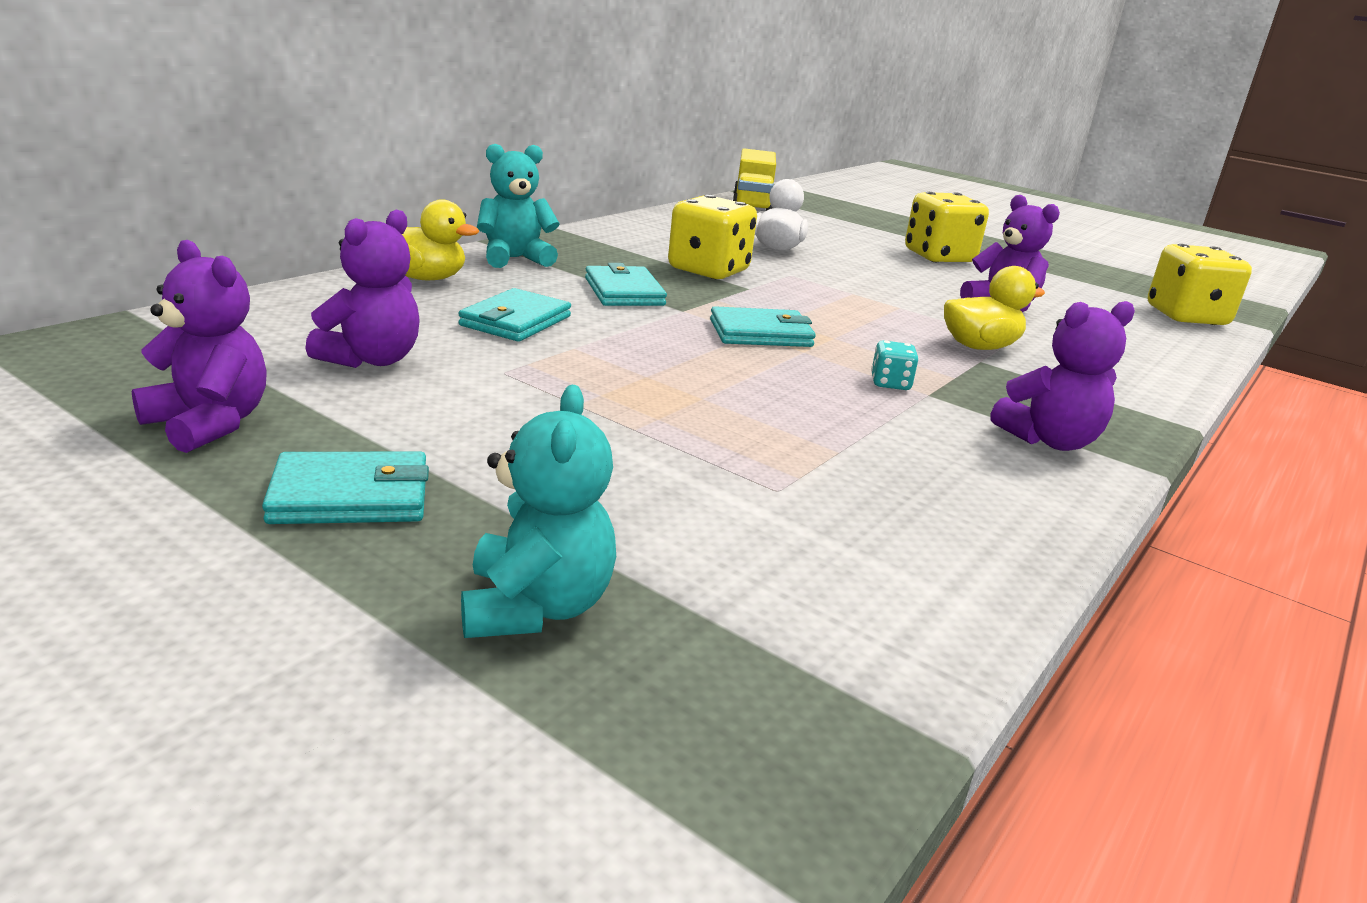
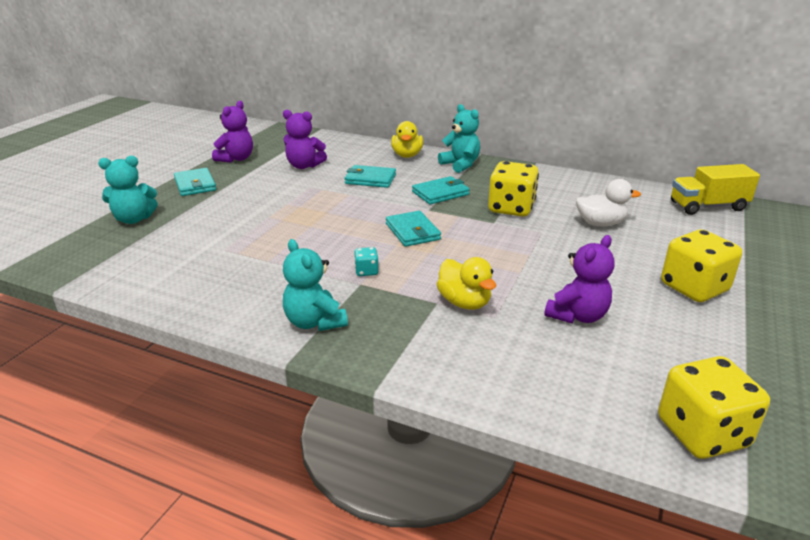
camera: 80 degrees right, 5 degrees up
purple teddy bear [990,301,1135,451] -> turquoise teddy bear [283,239,348,331]

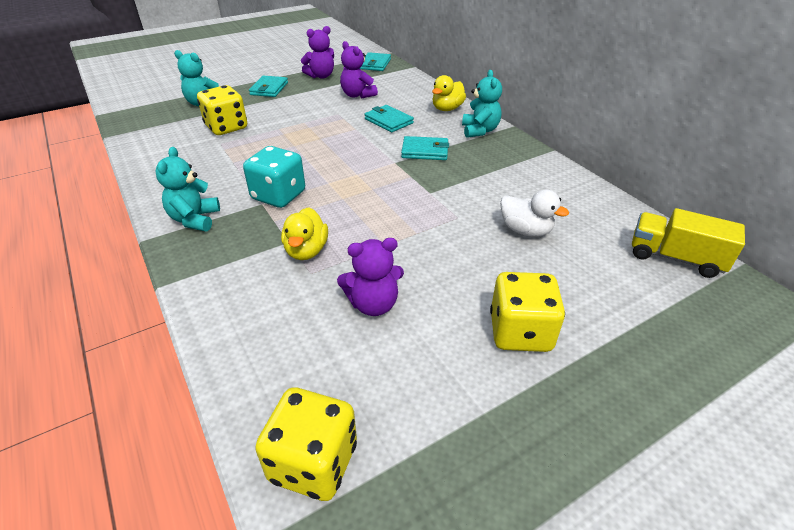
camera: 35 degrees right, 10 degrees up
turquoise dice [354,247,379,276] -> turquoise dice [243,146,305,208], size x2.23
turquoise wallet [386,211,441,247] -> turquoise wallet moved to [360,52,391,71]
yellow dice [488,161,539,217] -> yellow dice moved to [197,85,247,135]

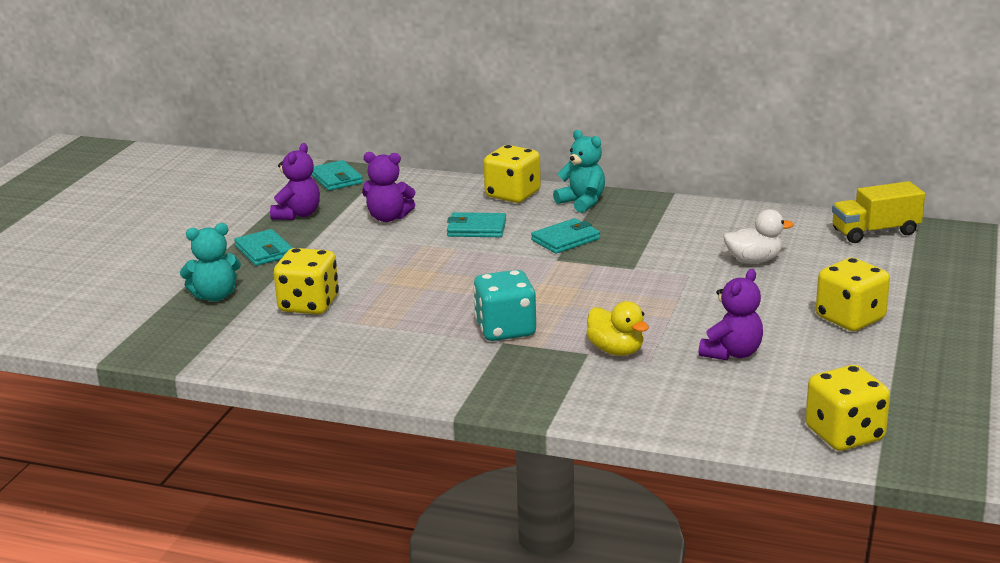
camera: 40 degrees left, 15 degrees down
turquoise teddy bear [156,147,220,231] -> none
yellow duck [432,75,466,111] -> yellow dice [484,145,541,203]

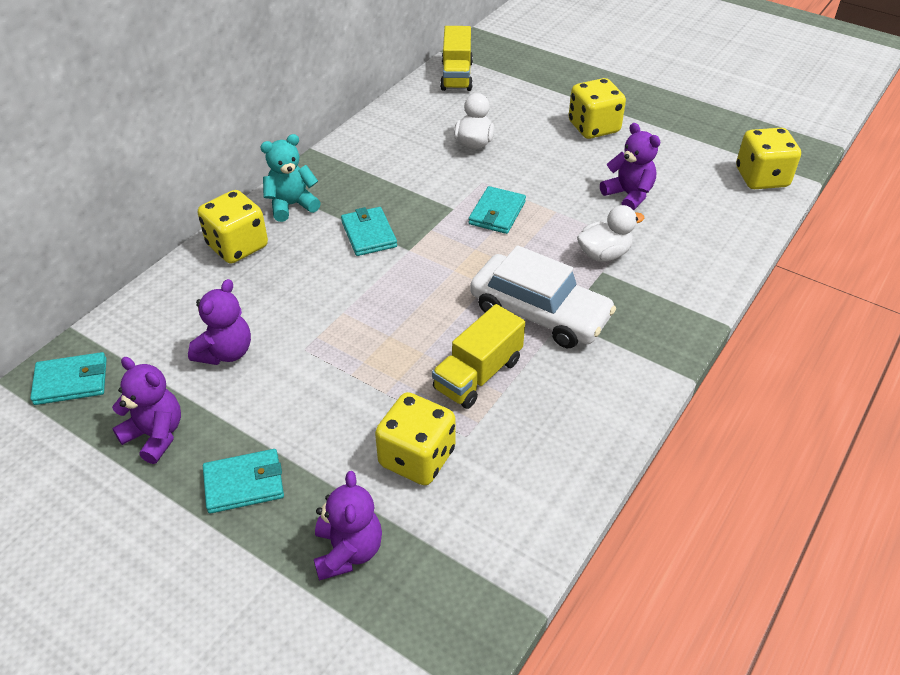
camera: 75 degrees left, 20 degrees up
turquoise teddy bear [180,223,241,301] -> purple teddy bear [314,471,382,581]
turquoise wallet [447,212,506,237] -> turquoise wallet moved to [469,186,526,234]
turquoise dice [473,270,536,341] -> white car [470,245,616,348]
yellow duck [586,301,649,356] -> white duck [577,205,644,261]
none -> yellow truck [432,304,525,409]

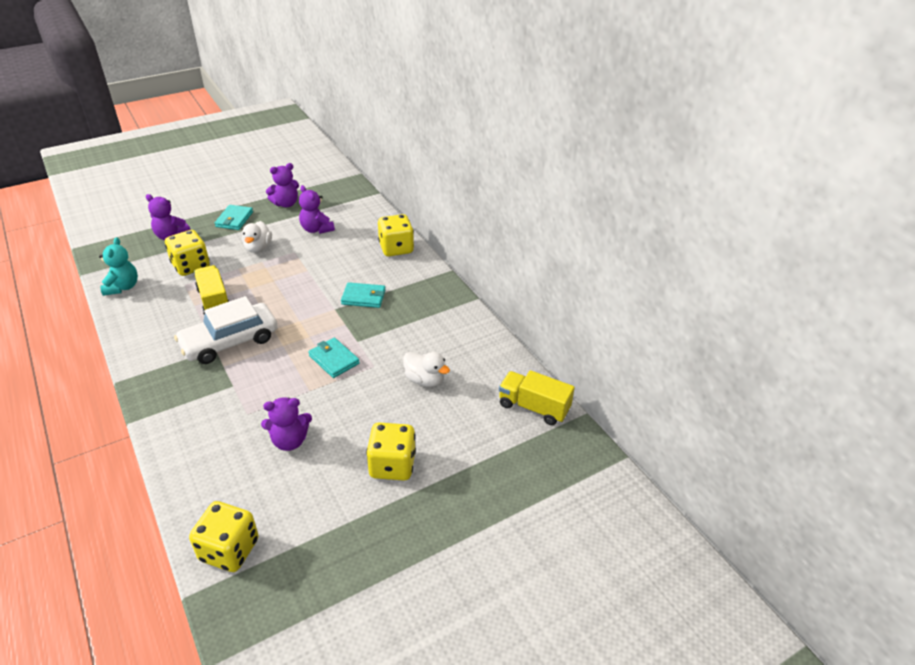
camera: 115 degrees right, 5 degrees down
turquoise wallet [30,352,107,405] -> none
turquoise teddy bear [260,134,321,222] -> turquoise teddy bear moved to [99,237,138,296]
white duck [577,205,644,261] -> white duck moved to [242,221,272,253]

